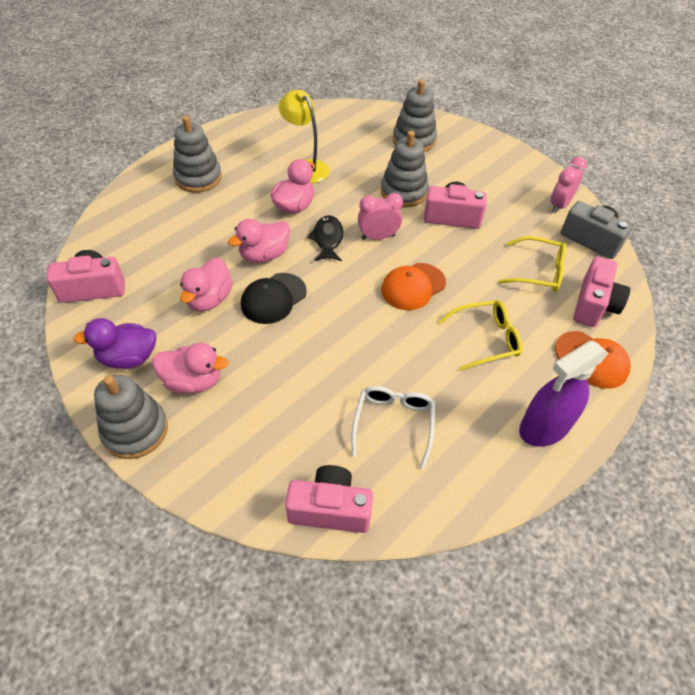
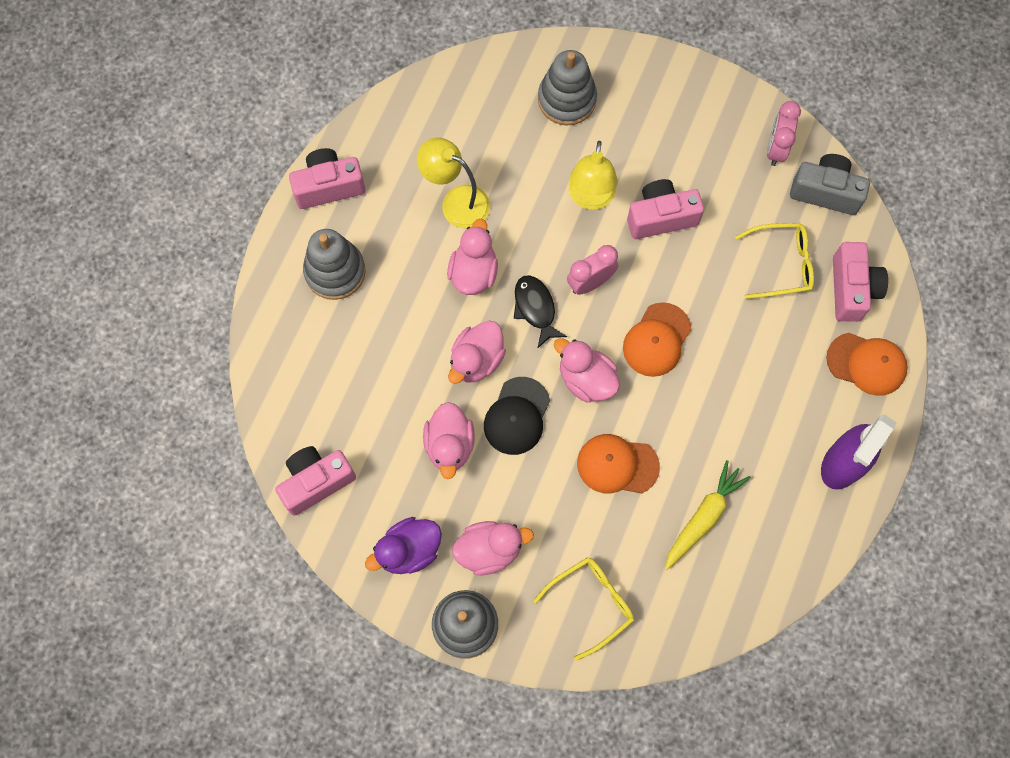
camera: 20 degrees left, 20 degrees up
pink camera [285,465,373,533] -> pink camera moved to [289,148,366,209]
white glasses [352,386,435,469] -> yellow carrot [665,460,751,570]
grey stacking toy [380,131,429,207] -> yellow lamp [569,141,617,210]
yellow glasses [439,300,522,371] -> yellow glasses moved to [534,557,634,661]
none -> pink duck [554,338,620,402]
none -> orange cap [577,434,660,493]

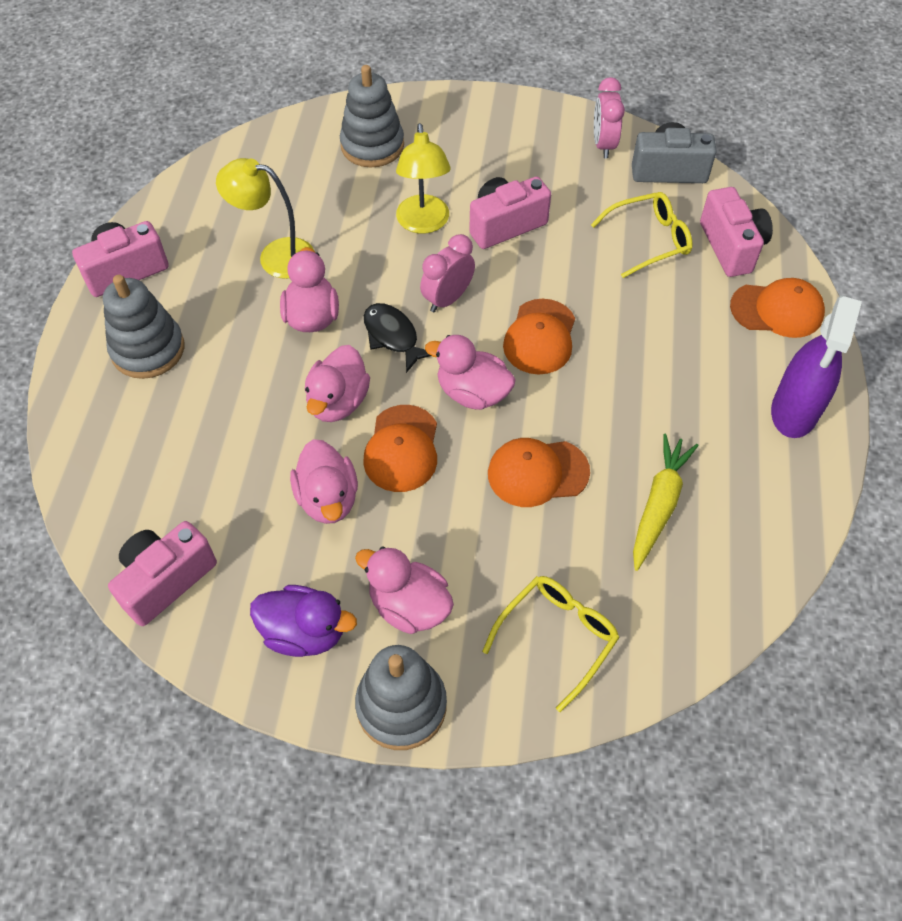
camera: 15 degrees left, 15 degrees down
purple duck [365,517,442,574] -> purple duck turned 120 degrees counterclockwise [250,585,357,657]
pink duck [452,521,534,575] -> pink duck turned 120 degrees counterclockwise [355,546,454,634]
black cap [484,377,550,455] -> orange cap [363,405,437,492]

